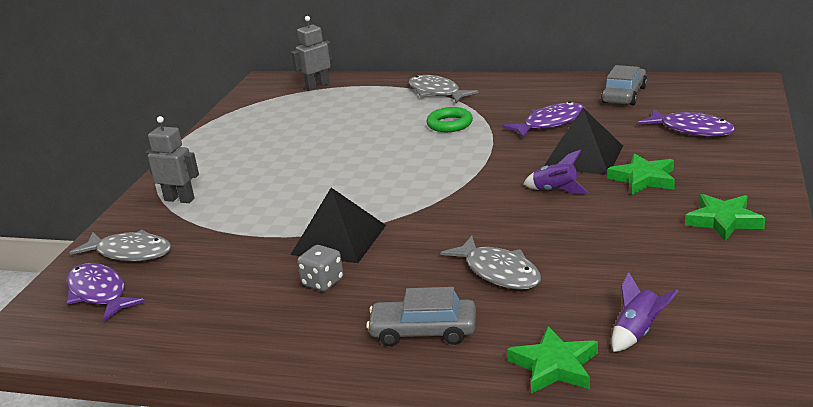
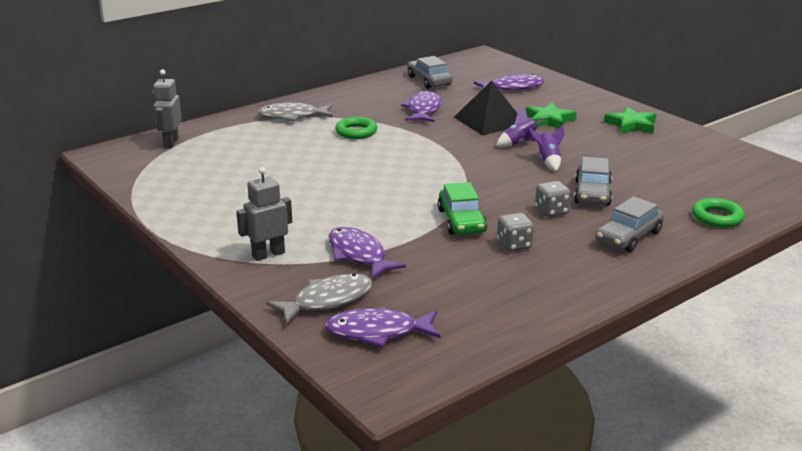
camera: 55 degrees left, 0 degrees up
black pyramid [291,188,386,263] -> green car [438,182,487,235]
grey fish [440,236,541,290] -> grey car [574,157,612,206]
green star [507,326,598,394] -> green ring [692,198,745,228]
purple rocket [611,272,678,352] -> purple rocket moved to [528,125,564,171]
none -> purple fish [328,227,406,279]
none -> grey dice [535,181,571,217]

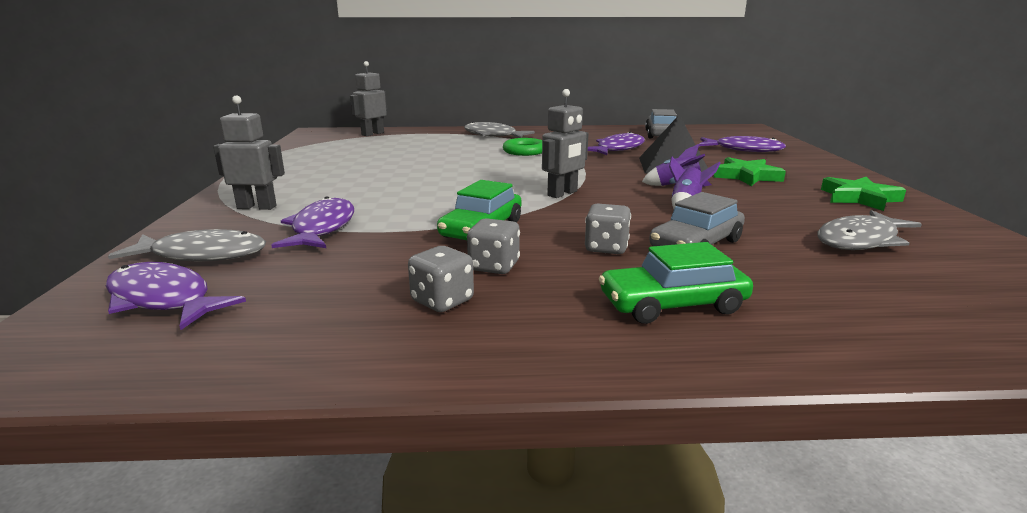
camera: 35 degrees right, 5 degrees down
grey car [596,196,664,252] -> green car [599,242,753,324]
green ring [692,198,745,228] -> none
none -> grey dice [408,246,474,312]
none -> grey robot [542,89,589,198]
none -> grey fish [817,210,922,250]

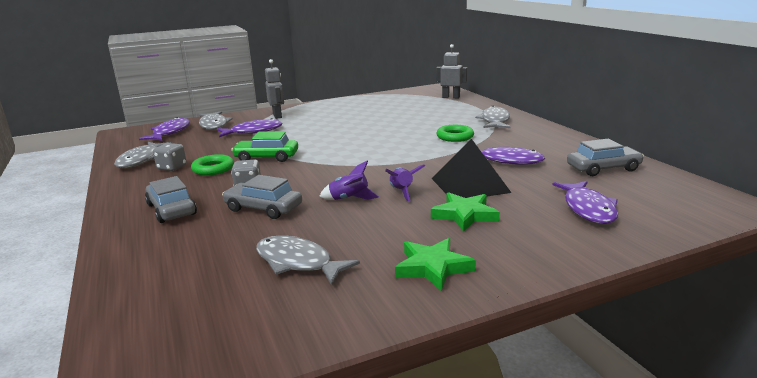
camera: 70 degrees right, 0 degrees up
grey dice [467,218,520,274] -> green ring [191,154,234,176]
grey robot [542,89,589,198] -> none
green car [599,242,753,324] -> grey car [145,176,197,223]
none -> grey fish [114,142,172,168]

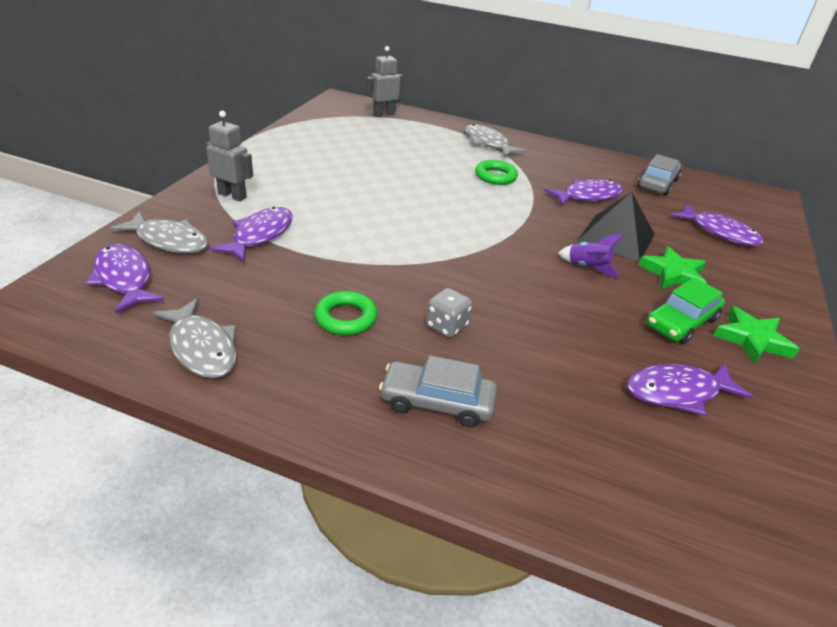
camera: 50 degrees left, 15 degrees up
grey dice [153,143,186,171] -> none
grey car [222,175,302,219] -> none
green car [231,131,298,162] -> green car moved to [647,277,725,344]
grey fish [256,236,360,285] -> purple fish [626,363,753,416]
purple rocket [319,161,379,200] -> none

